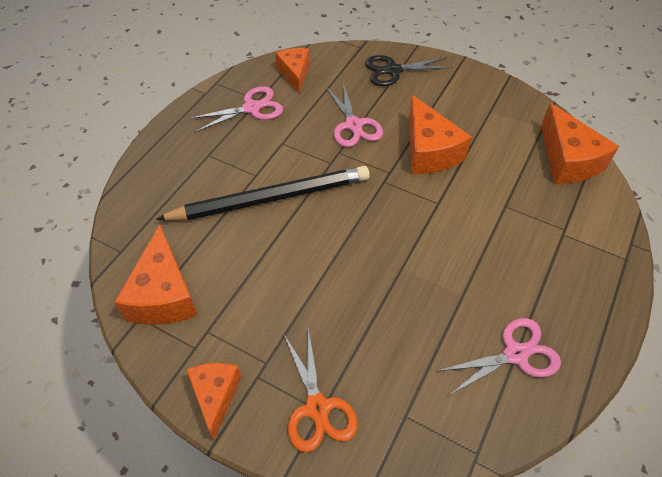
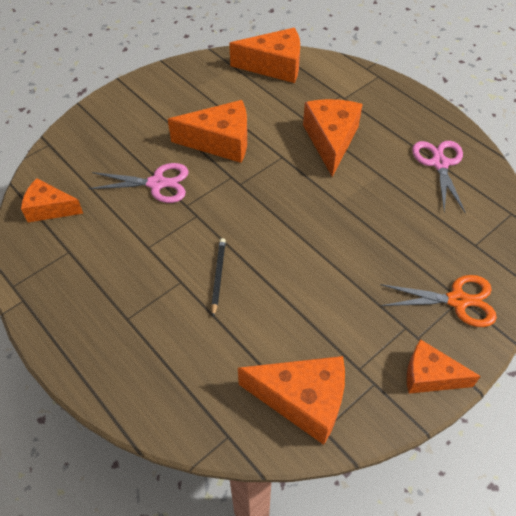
camera: 70 degrees left, 0 degrees up
black pencil [156,166,370,220] -> black pencil [211,238,226,317], size x0.40
pink scissors [189,86,283,132] -> none
black scissors [365,55,453,86] -> none
none -> orange cheese [303,99,363,177]

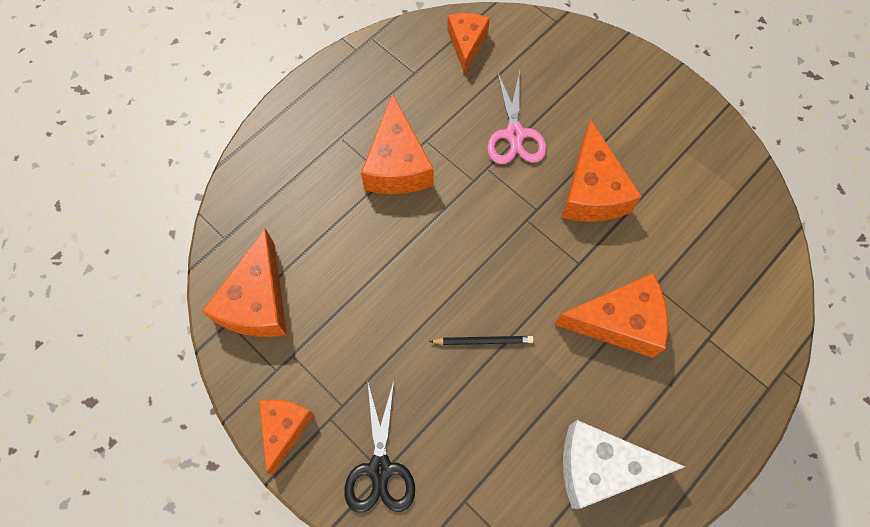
camera: 85 degrees right, 15 degrees up
black pencil [211,238,226,317] -> black pencil moved to [429,336,534,345]
orange cheese [229,28,300,83] -> orange cheese moved to [361,93,434,194]
orange scissors [380,275,497,327] -> black scissors [344,379,415,513]
pink scissors [412,141,466,213] -> white cheese [563,420,685,509]

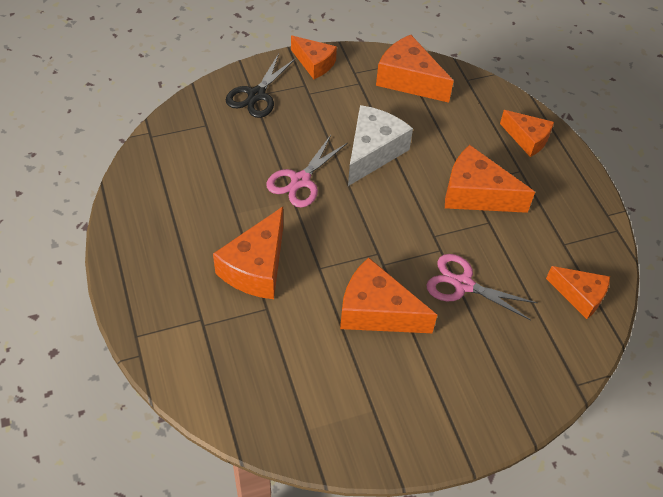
camera: 115 degrees right, 15 degrees down
black scissors [344,379,415,513] -> black scissors turned 90 degrees counterclockwise [226,54,296,118]
black pencil [429,336,534,345] -> pink scissors [266,135,348,208]
white cheese [563,420,685,509] -> white cheese moved to [348,105,413,186]
none -> orange cheese [500,110,554,157]

